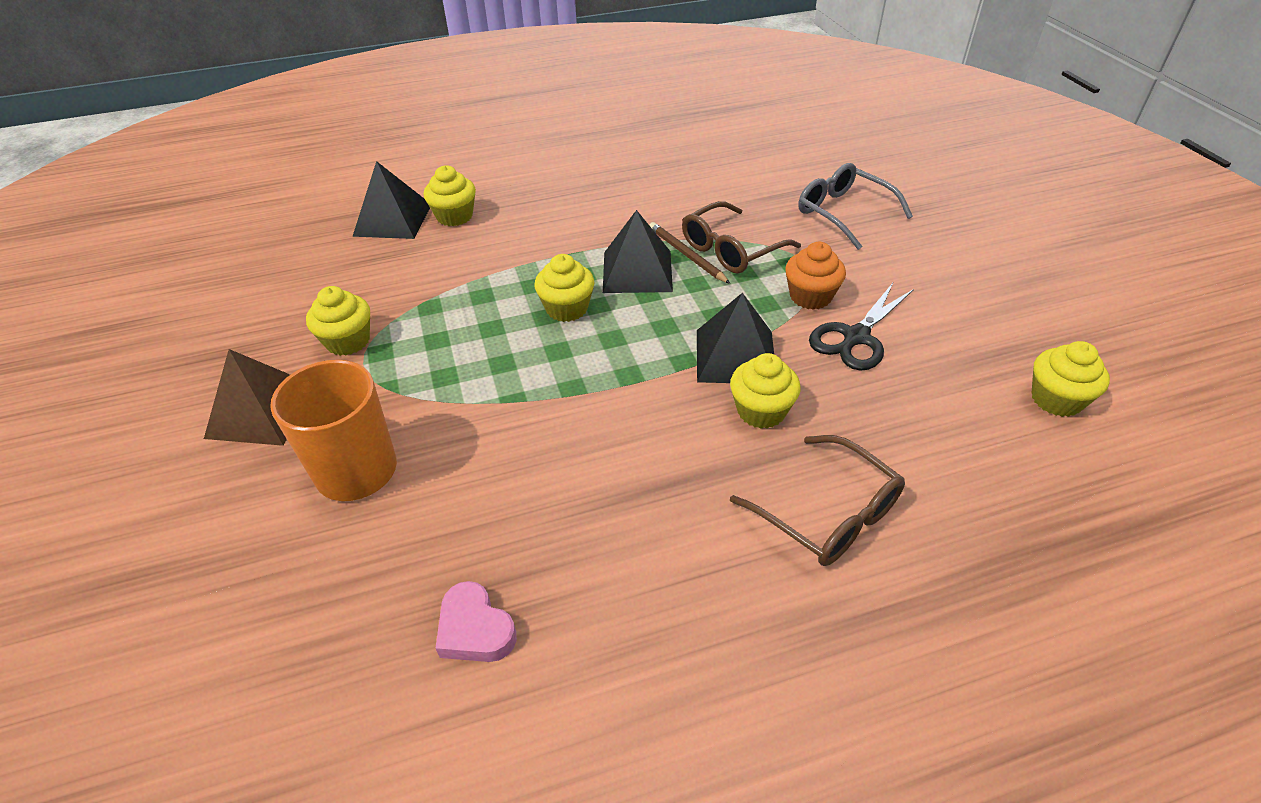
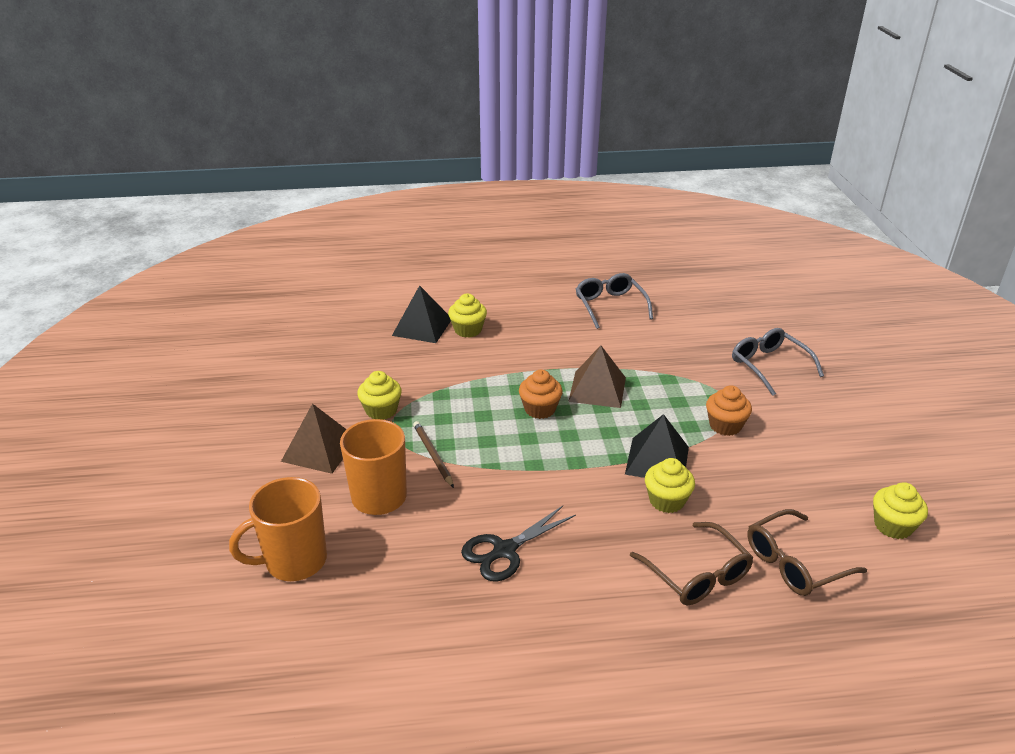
camera: 10 degrees right, 10 degrees down
pink heart [436,581,517,662] -> none
yellow cupcake [535,254,594,322] -> orange cupcake [519,370,563,419]
black pyramid [603,210,673,293] -> brown pyramid [568,345,626,408]
brown pencil [649,222,731,284] -> brown pencil moved to [413,421,454,488]
brown glasses [682,201,801,273] -> brown glasses moved to [747,509,867,596]
black scissors [809,283,914,371] -> black scissors moved to [461,506,576,582]
none -> orange mug [229,477,327,581]
none -> grey glasses [576,273,653,329]

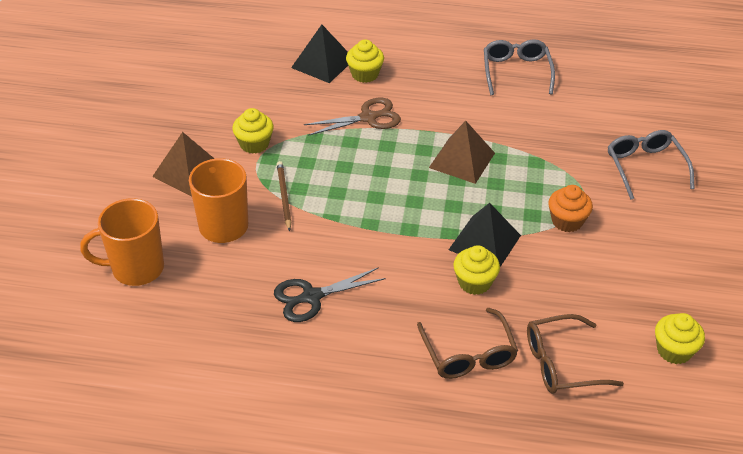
camera: 15 degrees right, 10 degrees up
orange cupcake [519,370,563,419] -> none
none -> brown scissors [304,98,401,136]

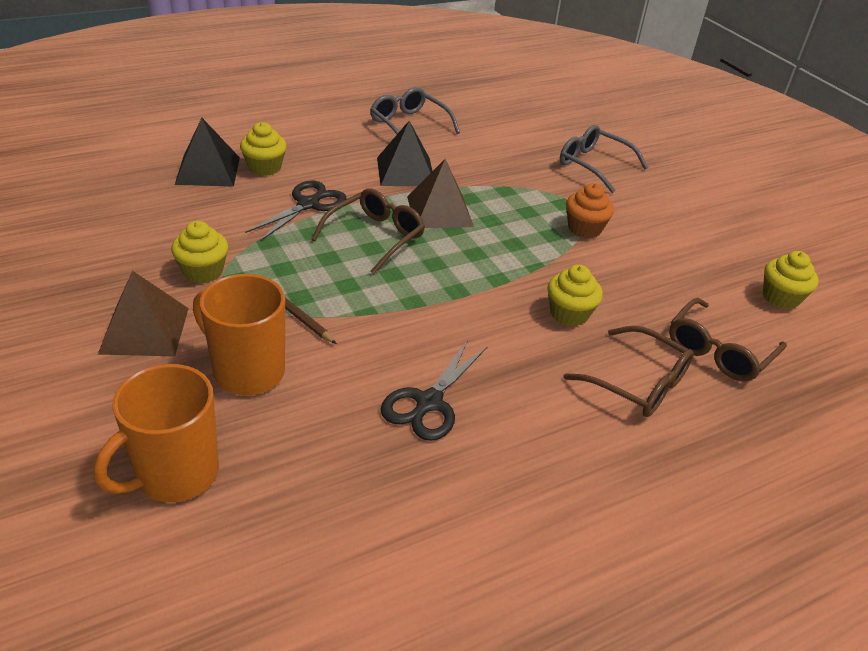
camera: 40 degrees left, 5 degrees down
brown scissors [304,98,401,136] -> black scissors [245,181,346,241]
black pyramid [449,203,521,267] -> black pyramid moved to [377,121,432,186]
none -> brown glasses [311,188,425,274]

